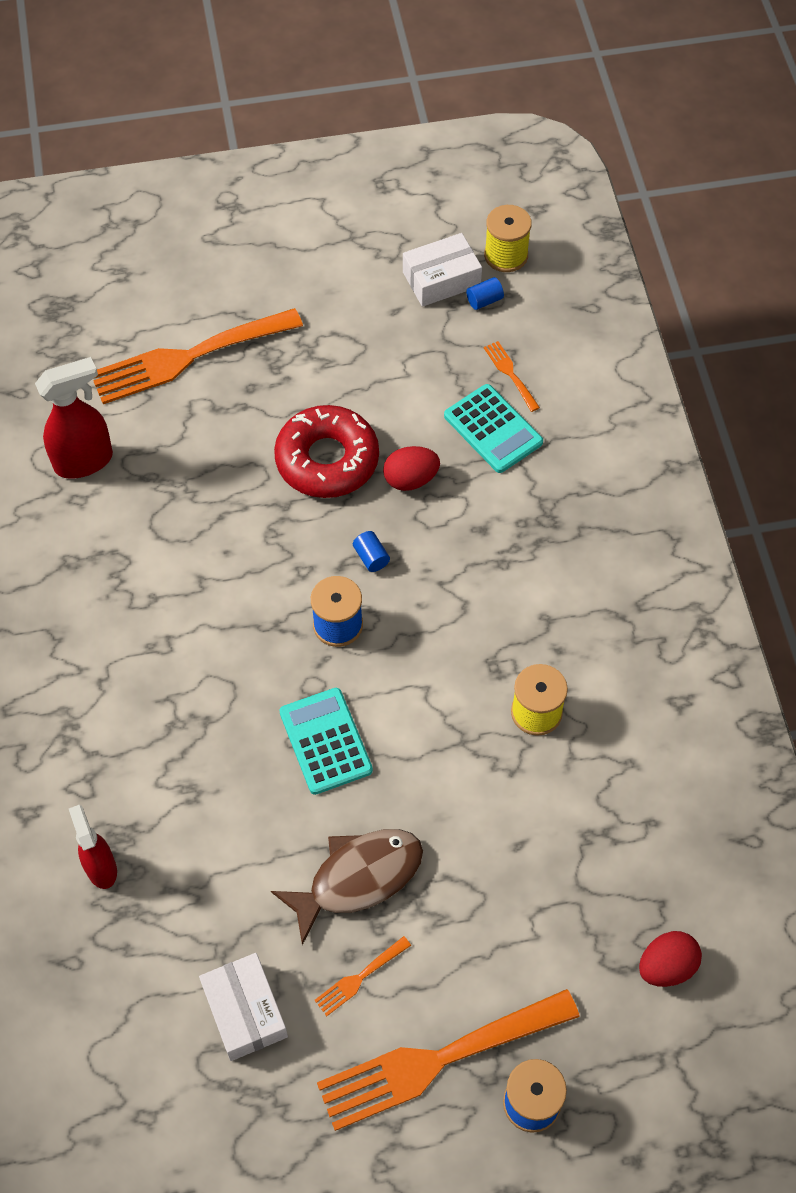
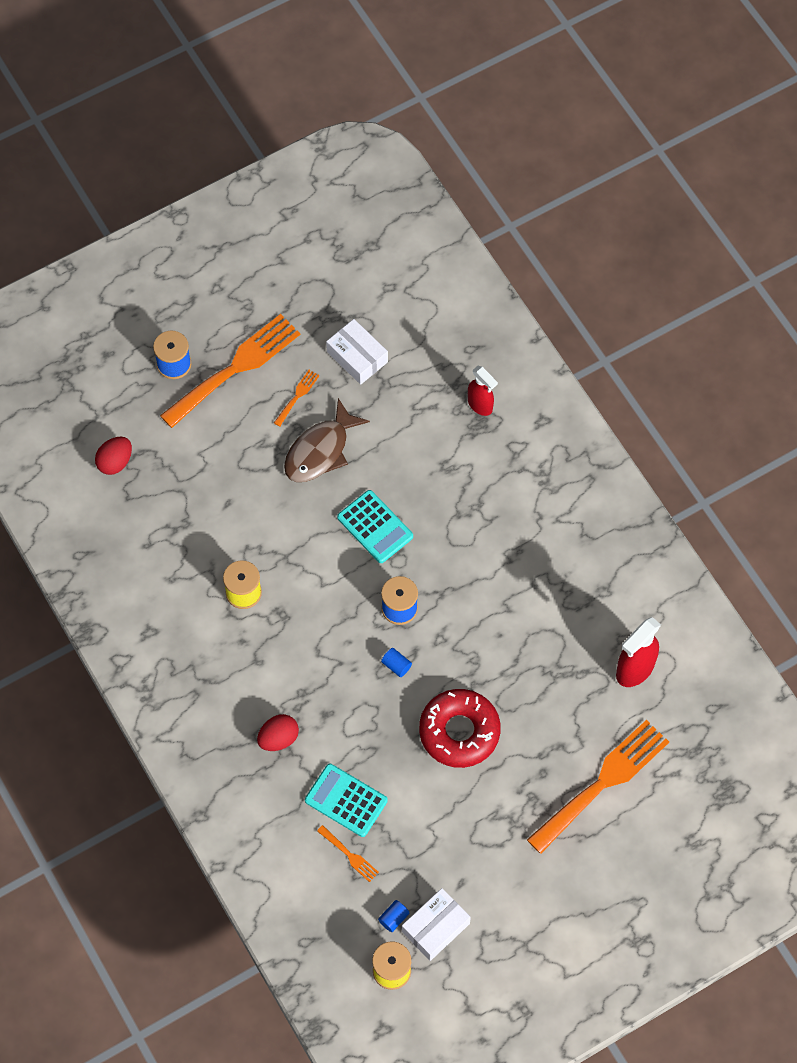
camera: 160 degrees right, 5 degrees up
red egg [383,446,440,491] -> red egg moved to [257,714,299,751]

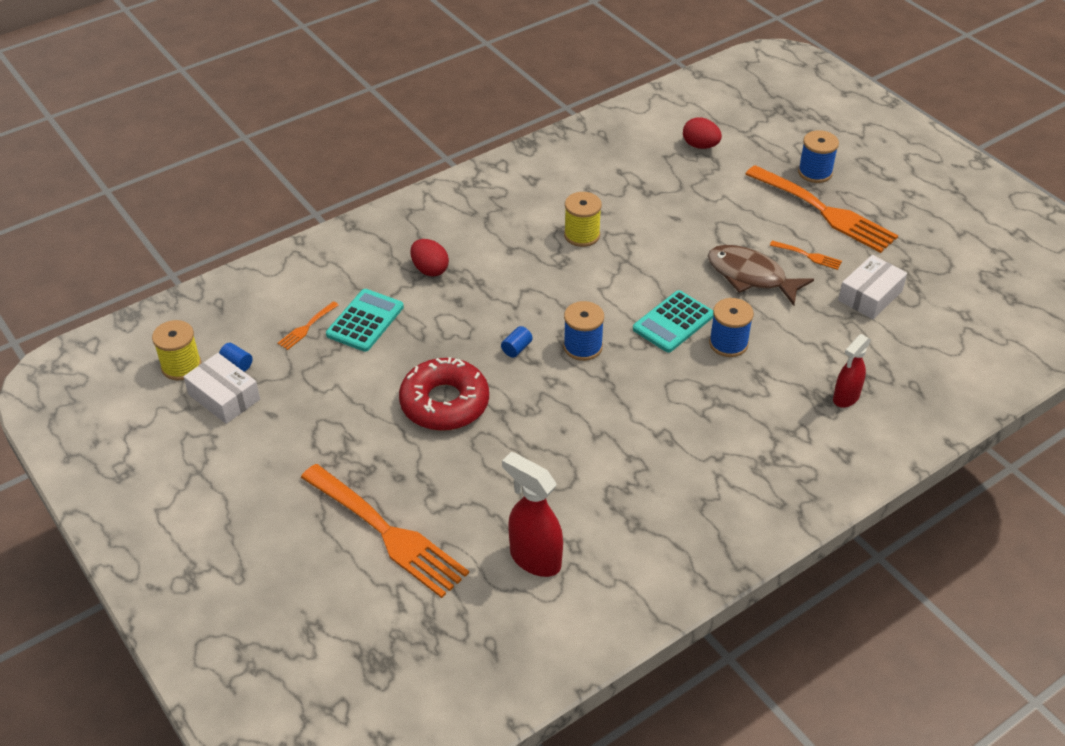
camera: 85 degrees right, 20 degrees down
none -> blue spool [709,298,754,357]

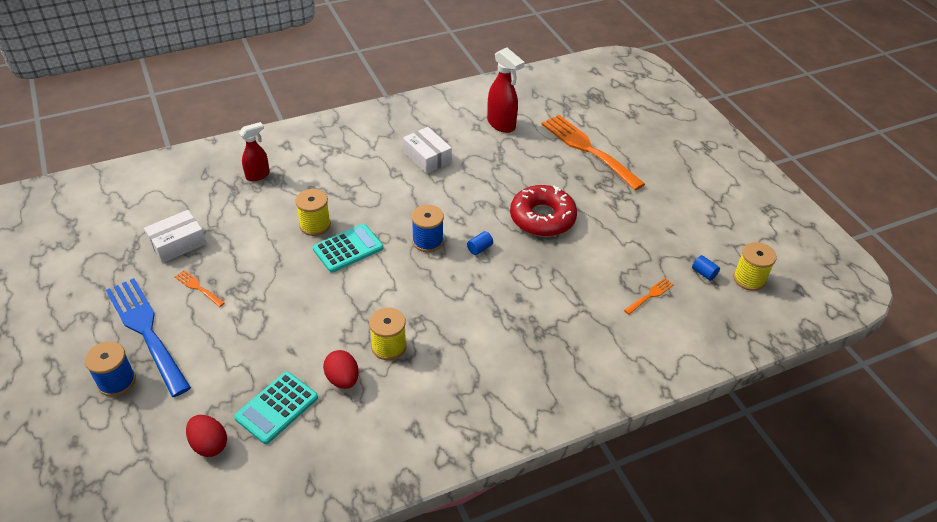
camera: 170 degrees left, 0 degrees up
white box [183,353,260,424] -> white box moved to [403,127,452,174]
turquoise calculator [326,289,404,352] -> turquoise calculator moved to [234,372,318,444]
red egg [411,239,449,277] -> red egg moved to [323,350,359,389]
brown fish [708,245,814,306] -> none
blue spool [709,298,754,357] -> yellow spool [295,189,331,236]
orange fork [745,165,898,253] -> blue fork [106,278,191,397]

